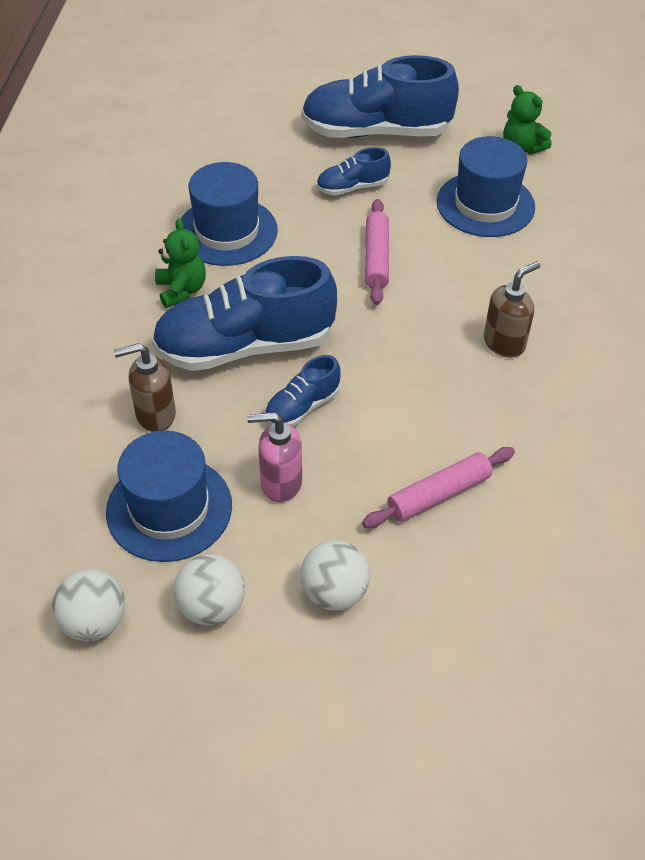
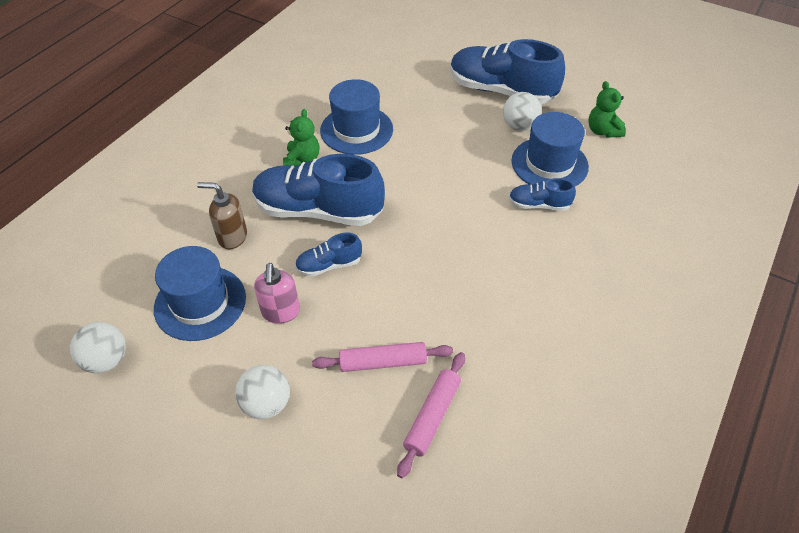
camera: 25 degrees right, 0 degrees up
white ball [174,554,245,625] -> white ball moved to [503,92,542,131]
pink soap dispenser [247,412,302,502] -> pink soap dispenser turned 120 degrees counterclockwise [254,263,300,324]
blue shoe [316,147,391,196] -> blue shoe moved to [509,178,576,211]
pink rolling pin [365,199,389,305] -> pink rolling pin moved to [397,352,465,478]
brown soap dispenser [484,261,540,358] -> none

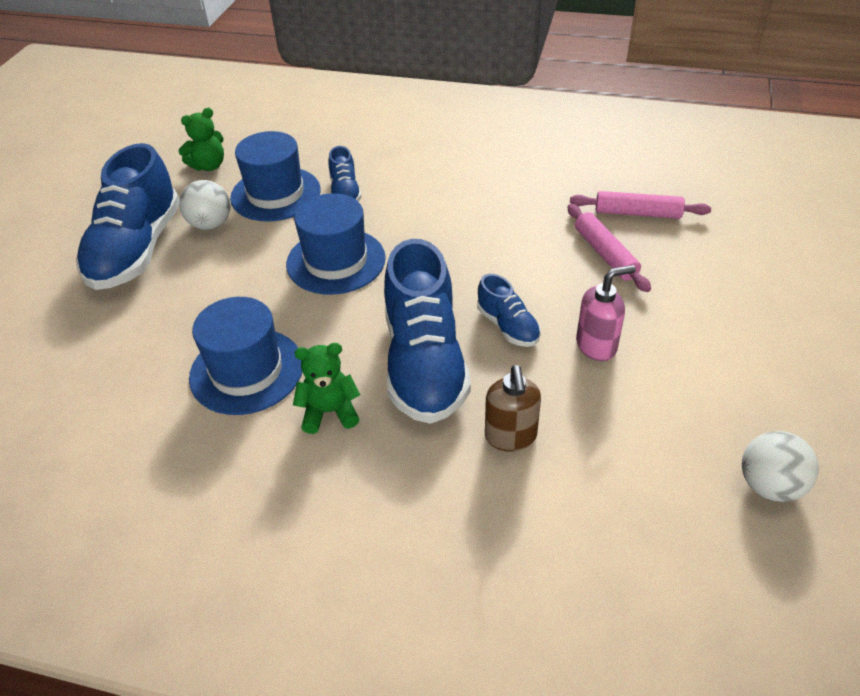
camera: 105 degrees left, 5 degrees down
blue hat [154,246,246,341] -> blue hat moved to [286,193,386,295]
white ball [235,365,290,419] -> none

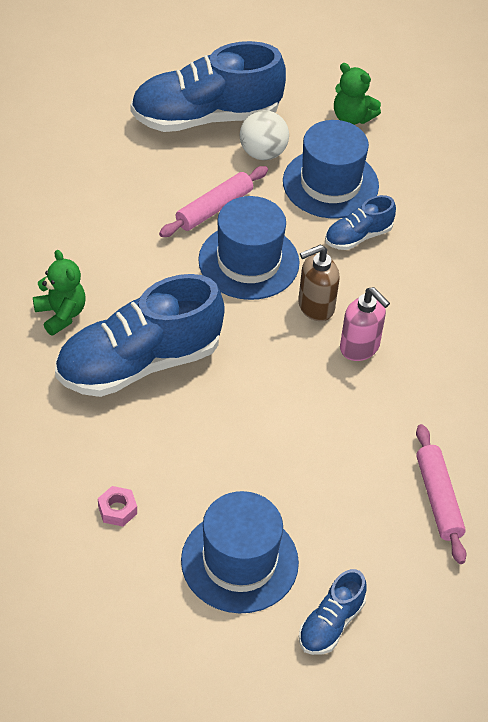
camera: 65 degrees right, 5 degrees up
blue hat [189,297,302,415] -> blue hat moved to [181,491,299,613]
blue shoe [477,274,541,347] -> blue shoe moved to [299,569,366,655]
brown soap dispenser [485,365,541,452] -> brown soap dispenser moved to [298,245,339,321]
pink rolling pin [567,204,651,292] -> pink rolling pin moved to [159,166,268,237]
pink soap dispenser [576,265,636,361] -> pink soap dispenser moved to [340,287,390,361]
white ball [742,431,819,502] -> none
none -> pink nut [98,486,137,527]

